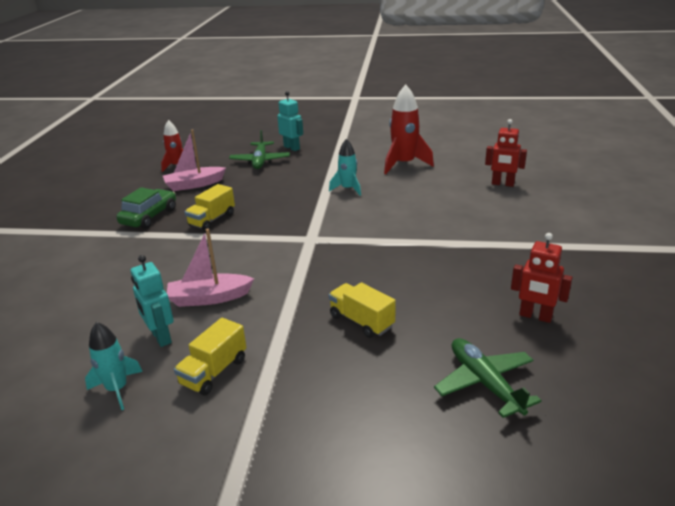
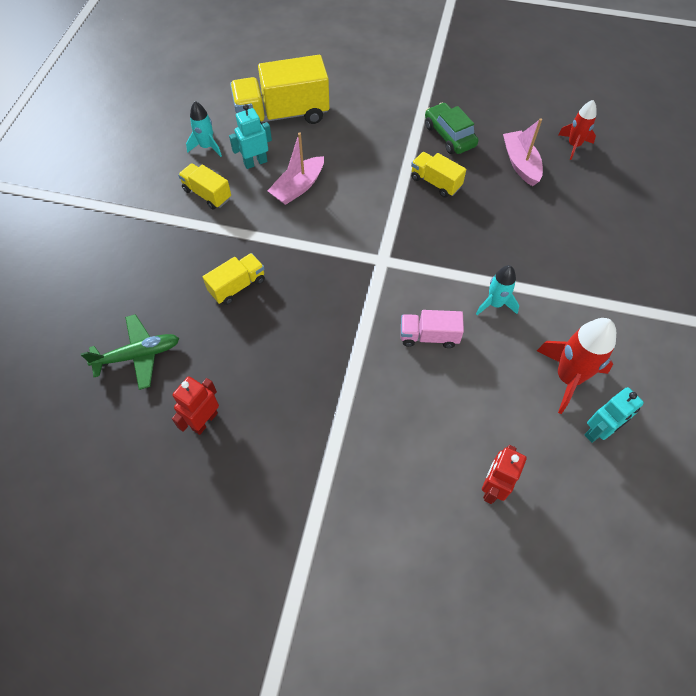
camera: 95 degrees right, 30 degrees up
green car [116,187,176,229] -> green car turned 150 degrees counterclockwise [425,102,478,154]
pink boat [167,229,254,307] -> pink boat turned 135 degrees counterclockwise [268,133,324,205]
green plane [229,130,290,169] -> none
turquoise robot [277,91,303,151] -> turquoise robot moved to [584,387,644,443]
none -> yellow truck [230,55,329,125]
none -> pink truck [401,310,464,348]

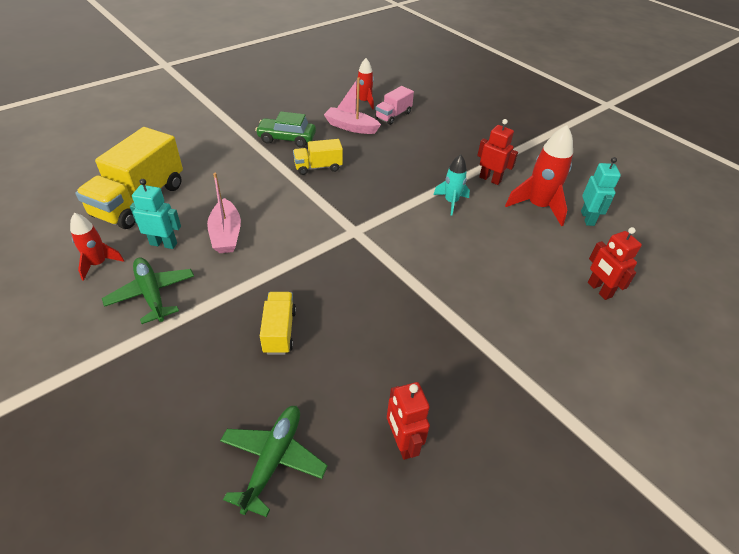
camera: 55 degrees left, 15 degrees down
yellow truck [178,163,231,209] -> green plane [102,257,194,324]
turquoise rocket [186,101,222,157] -> red rocket [70,213,124,281]
turquoise robot [229,104,272,169] -> turquoise robot turned 90 degrees clockwise [130,179,181,249]
pink truck [401,310,464,348] -> pink truck moved to [375,86,414,125]
none -> red robot [477,119,518,185]

